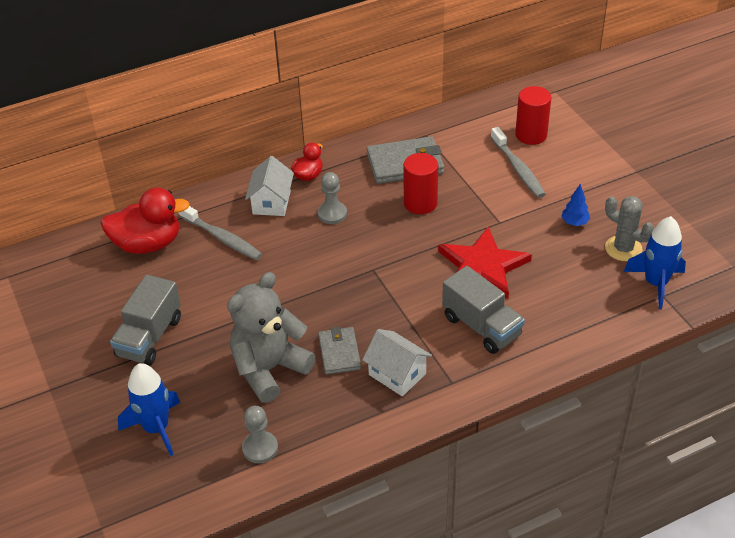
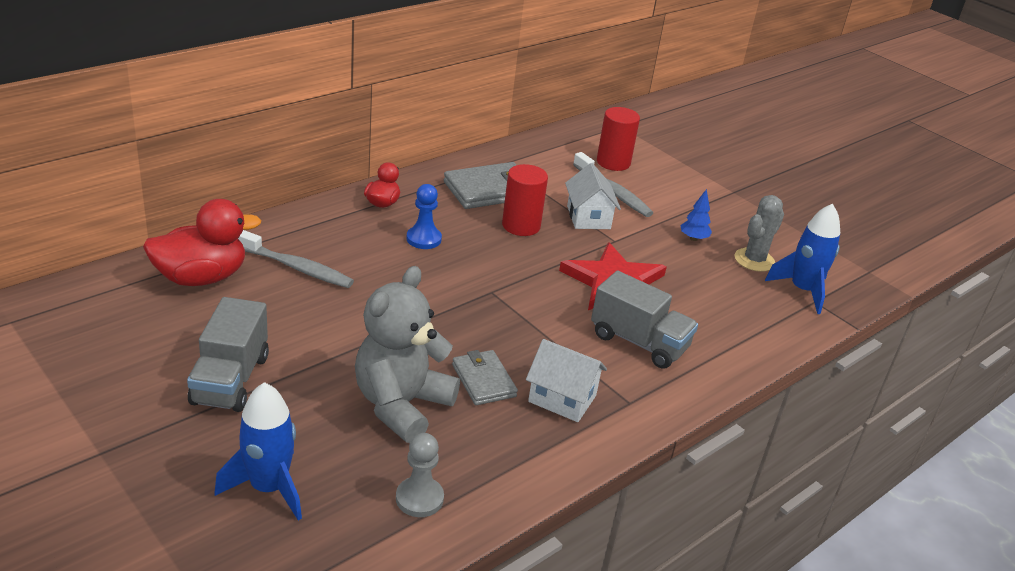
camera: 20 degrees left, 10 degrees down
white house [245,156,294,216] -> white house moved to [565,163,621,229]
grey pawn [318,172,347,224] -> blue pawn [406,184,442,249]
grey cactus [605,196,654,261] -> grey cactus turned 75 degrees counterclockwise [735,195,784,272]

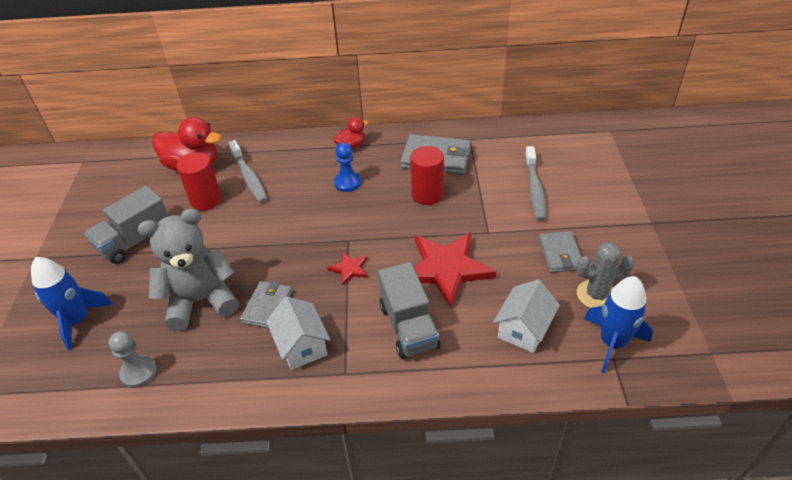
camera: 45 degrees right, 10 degrees up
white house [565,163,621,229] -> white house moved to [493,280,560,353]
red cylinder [597,107,640,171] -> red cylinder moved to [176,152,222,211]
blue tree [681,189,712,241] -> grey wallet [539,231,581,273]
none -> red star [327,252,368,285]

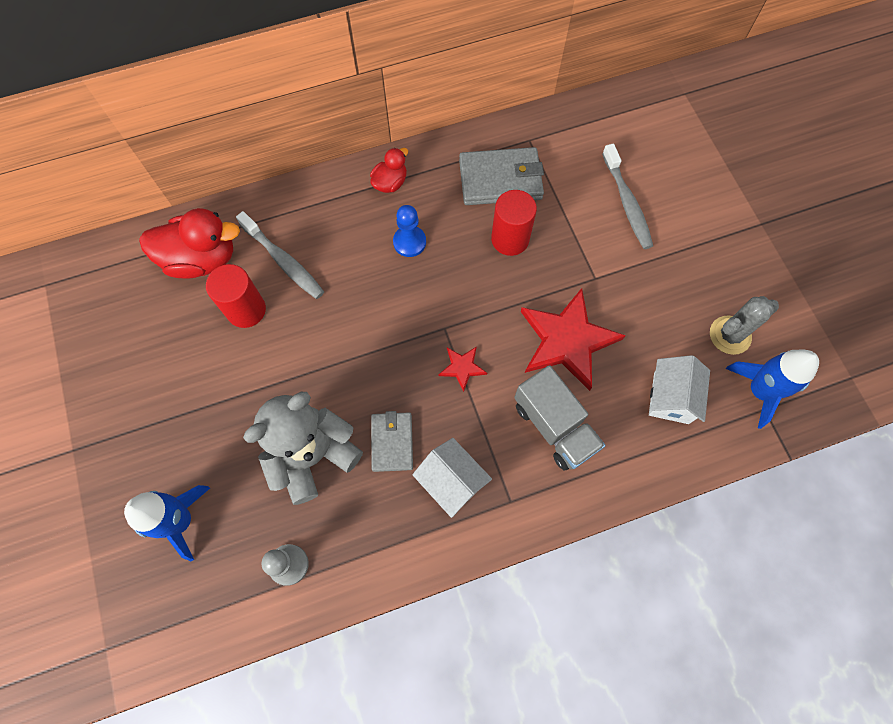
camera: 20 degrees left, 25 degrees up
grey truck [85,186,169,264] -> none
grey wallet [539,231,581,273] -> none

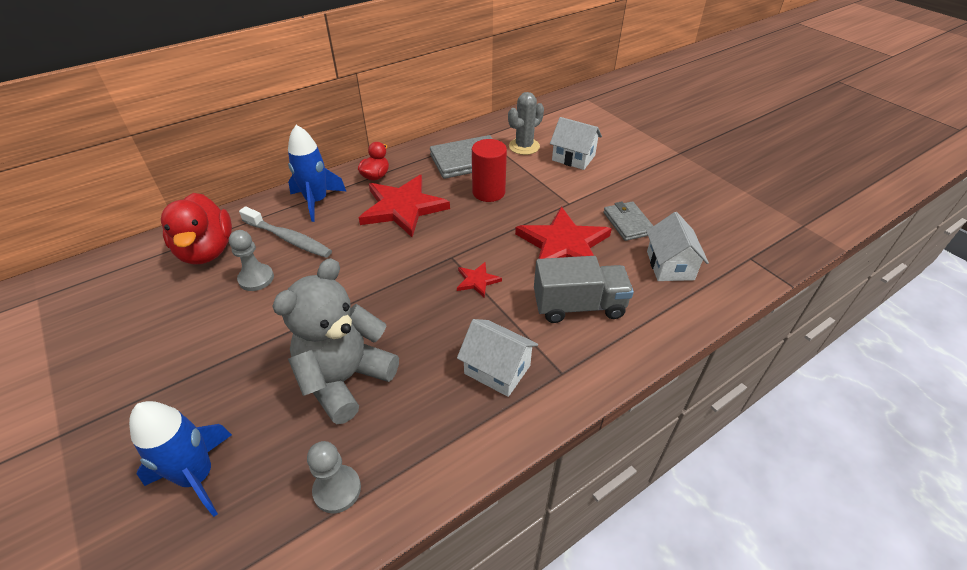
camera: 15 degrees left, 25 degrees down
red duck [139,208,240,279] -> red duck turned 90 degrees clockwise [161,193,232,265]
red cylinder [206,264,266,328] -> grey pawn [229,230,274,291]
grey wallet [371,411,413,472] -> grey wallet moved to [603,201,653,241]
blue pawn [393,205,426,257] -> red star [359,175,450,237]
grey truck [514,365,605,471] -> grey truck turned 45 degrees counterclockwise [534,256,634,323]
grey toothbrush [602,144,653,249] -> white house [550,117,602,170]
grey cactus [710,296,779,355] -> grey cactus moved to [508,92,544,155]
blue rocket [726,350,819,429] -> blue rocket moved to [288,125,346,222]

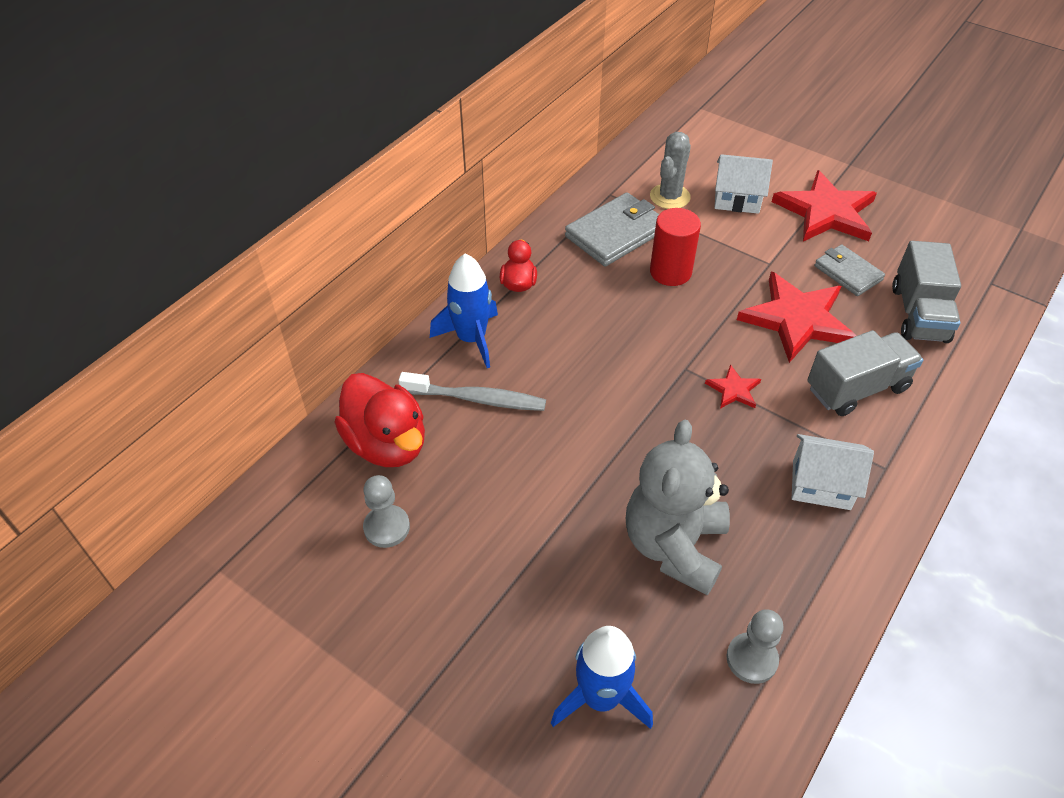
camera: 20 degrees left, 5 degrees up
grey pawn [229,230,274,291] -> grey pawn moved to [363,475,410,548]
red star [359,175,450,237] -> red star moved to [772,170,877,242]
white house [646,212,709,281] -> grey truck [892,241,961,343]

